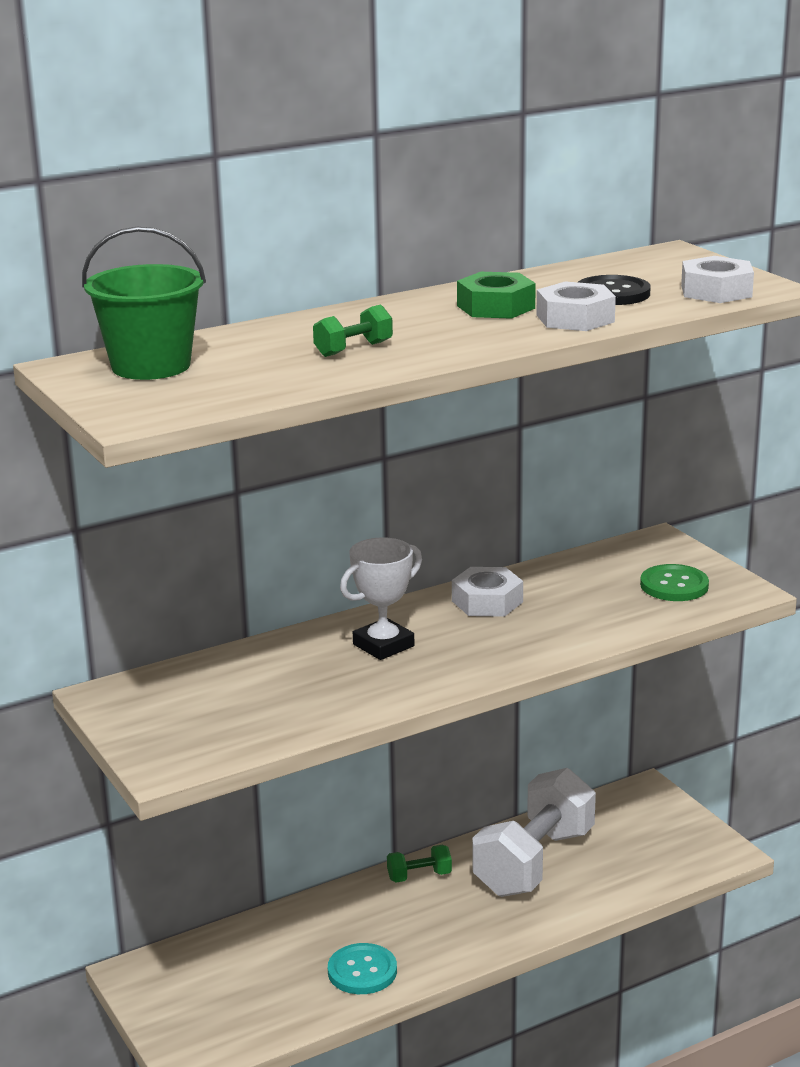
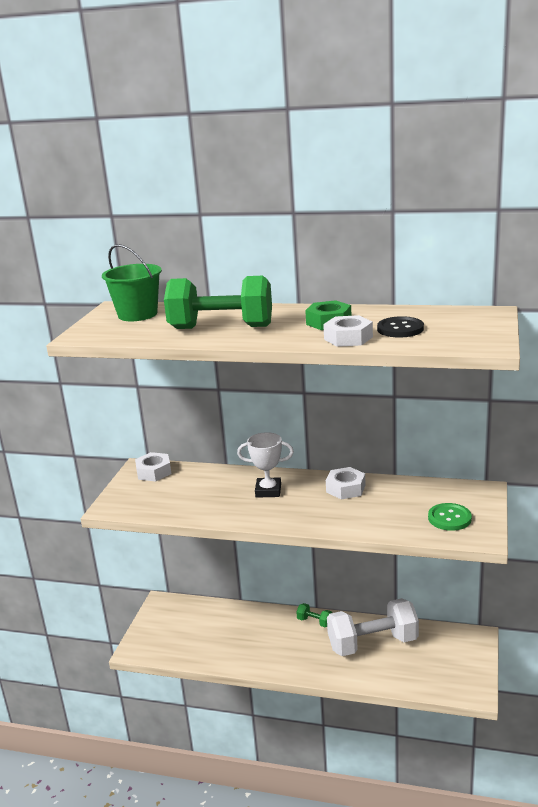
camera: 45 degrees right, 0 degrees up
green dumbbell [313,304,393,357] -> green dumbbell [164,276,272,329], size x2.41
turquoise button [328,943,397,994] -> none
white nut [681,256,754,303] -> white nut moved to [135,452,171,481]

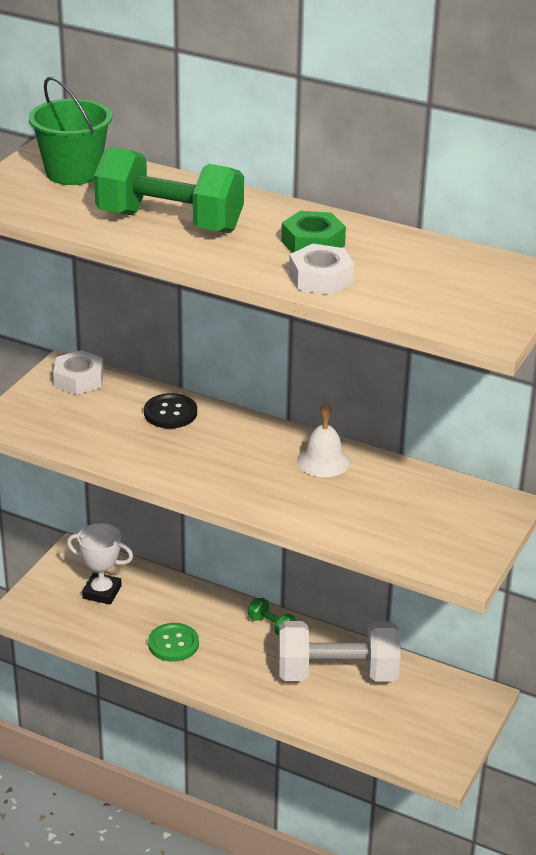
camera: 10 degrees right, 10 degrees up
white trophy [237,432,294,498] -> white trophy moved to [67,523,133,605]
white nut [326,467,366,499] -> white bell [297,403,350,477]
black button [377,316,424,337] -> black button moved to [144,393,197,428]
green button [428,503,472,531] -> green button moved to [148,623,199,662]

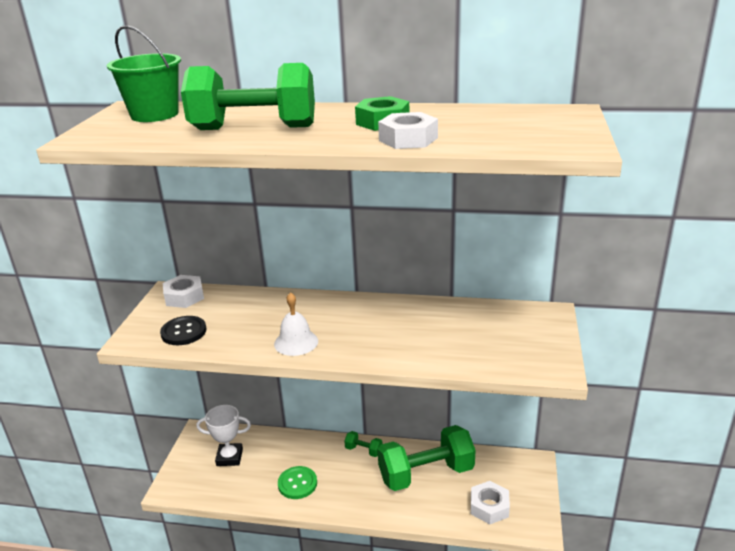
camera: 15 degrees left, 5 degrees down
black button [144,393,197,428] -> black button moved to [160,316,206,345]
white dumbbell [278,621,401,682] -> green dumbbell [378,425,476,491]
white bell [297,403,350,477] -> white bell moved to [274,292,318,356]
none -> white nut [471,481,510,524]

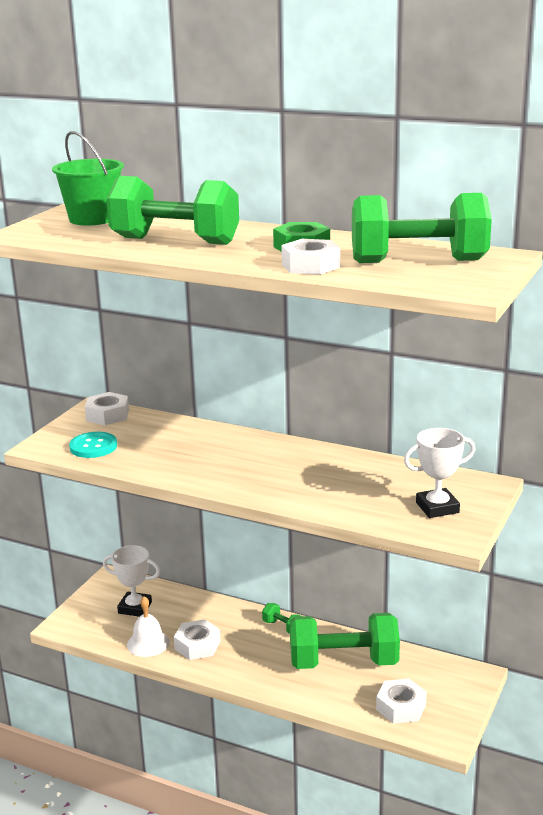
camera: 15 degrees right, 5 degrees down
black button [160,316,206,345] -> turquoise button [69,432,117,458]
white bell [274,292,318,356] -> white bell moved to [127,596,170,657]
green button [278,466,317,499] -> white nut [174,619,221,660]
none -> green dumbbell [352,193,492,263]
none -> white trophy [404,428,476,518]

